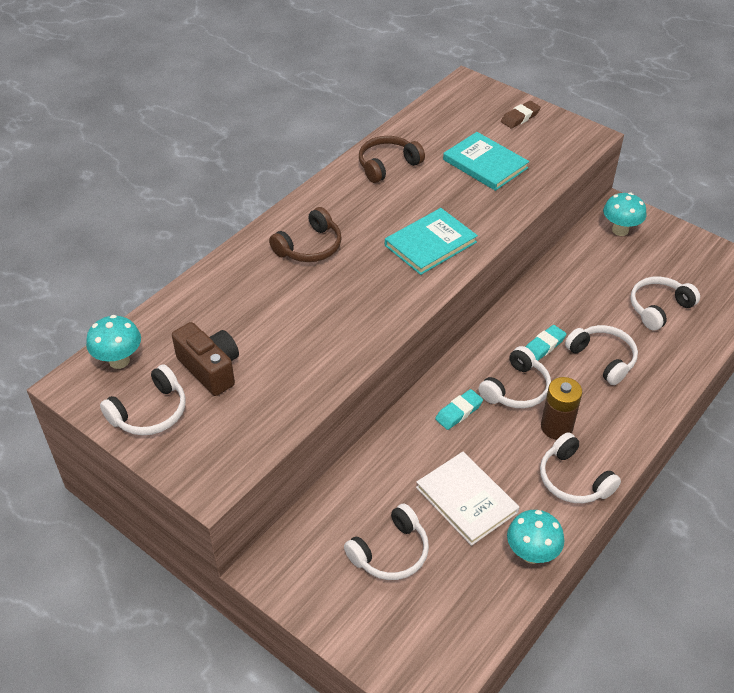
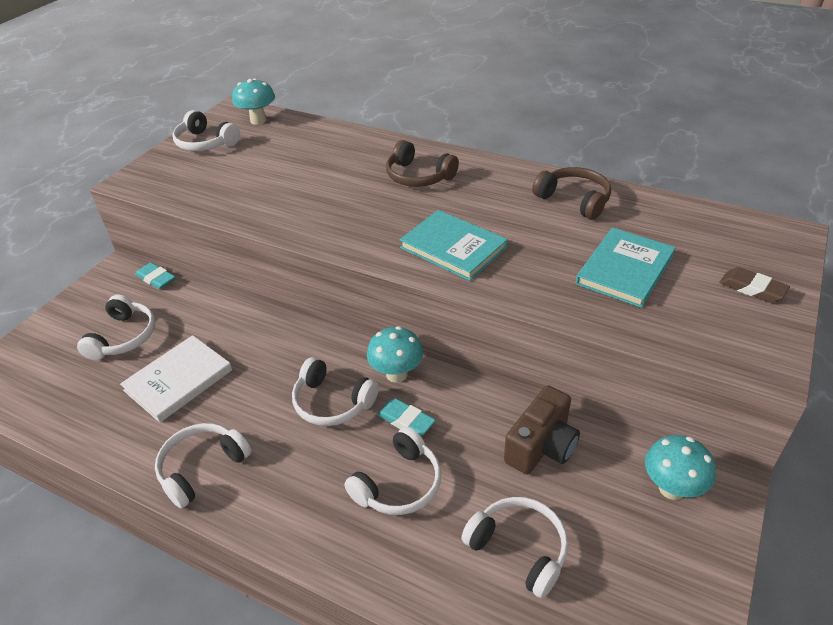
camera: 80 degrees right, 5 degrees down
brown camera [172,322,239,396] -> brown camera moved to [504,385,580,475]
white headphones [344,503,429,580] -> white headphones turned 120 degrees counterclockwise [77,295,155,360]
turquoise eraser [435,389,483,430] -> turquoise eraser moved to [135,262,175,289]
turquoise mushroom [507,510,565,564] -> turquoise mushroom moved to [367,326,423,383]
brown battery [541,377,582,440] -> none

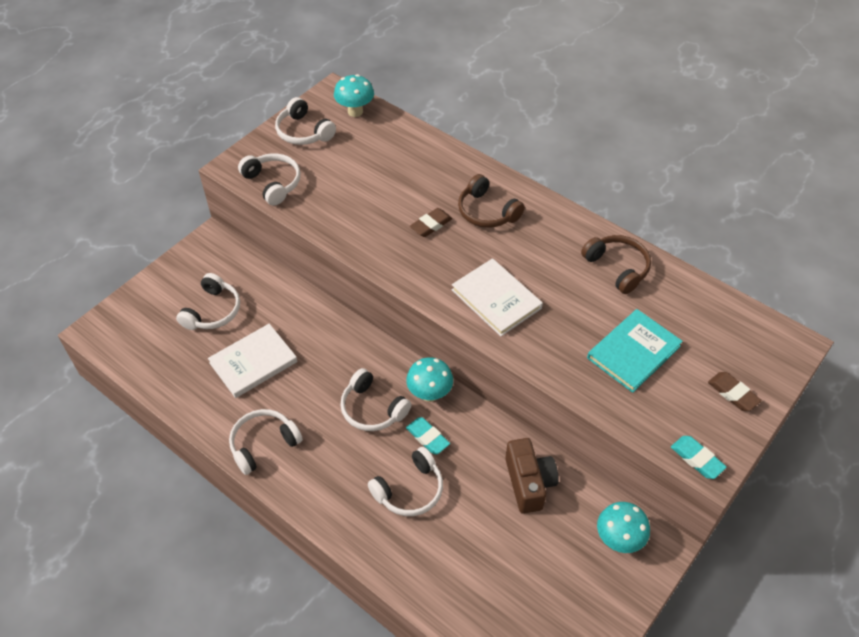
camera: 10 degrees right, 10 degrees up
turquoise eraser [135,262,175,289] -> turquoise eraser moved to [671,436,727,479]
turquoise book [399,210,508,281] -> white book [452,258,543,336]
white headphones [461,497,568,598] -> white headphones moved to [238,154,301,206]
brown camera [504,385,580,475] -> brown camera turned 60 degrees counterclockwise [505,438,559,514]
none -> brown eraser [410,208,453,237]

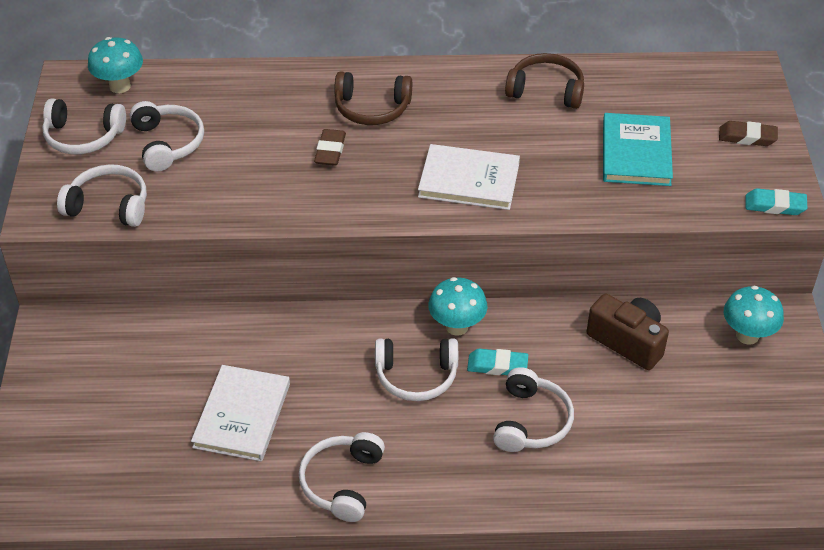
camera: 40 degrees left, 5 degrees down
white headphones [176,273,240,330] -> white headphones moved to [130,101,204,172]

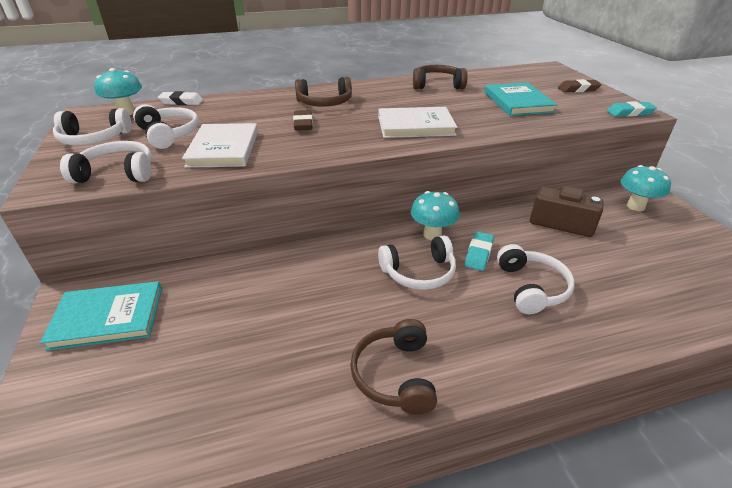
camera: 15 degrees left, 10 degrees down
white book [191,365,290,461] -> white book moved to [182,123,258,168]
white headphones [299,432,385,522] -> brown headphones [350,319,437,415]
turquoise eraser [467,349,528,375] -> turquoise eraser turned 60 degrees counterclockwise [465,231,494,271]
none -> turquoise book [40,281,162,351]
none -> white eraser [158,91,203,105]

